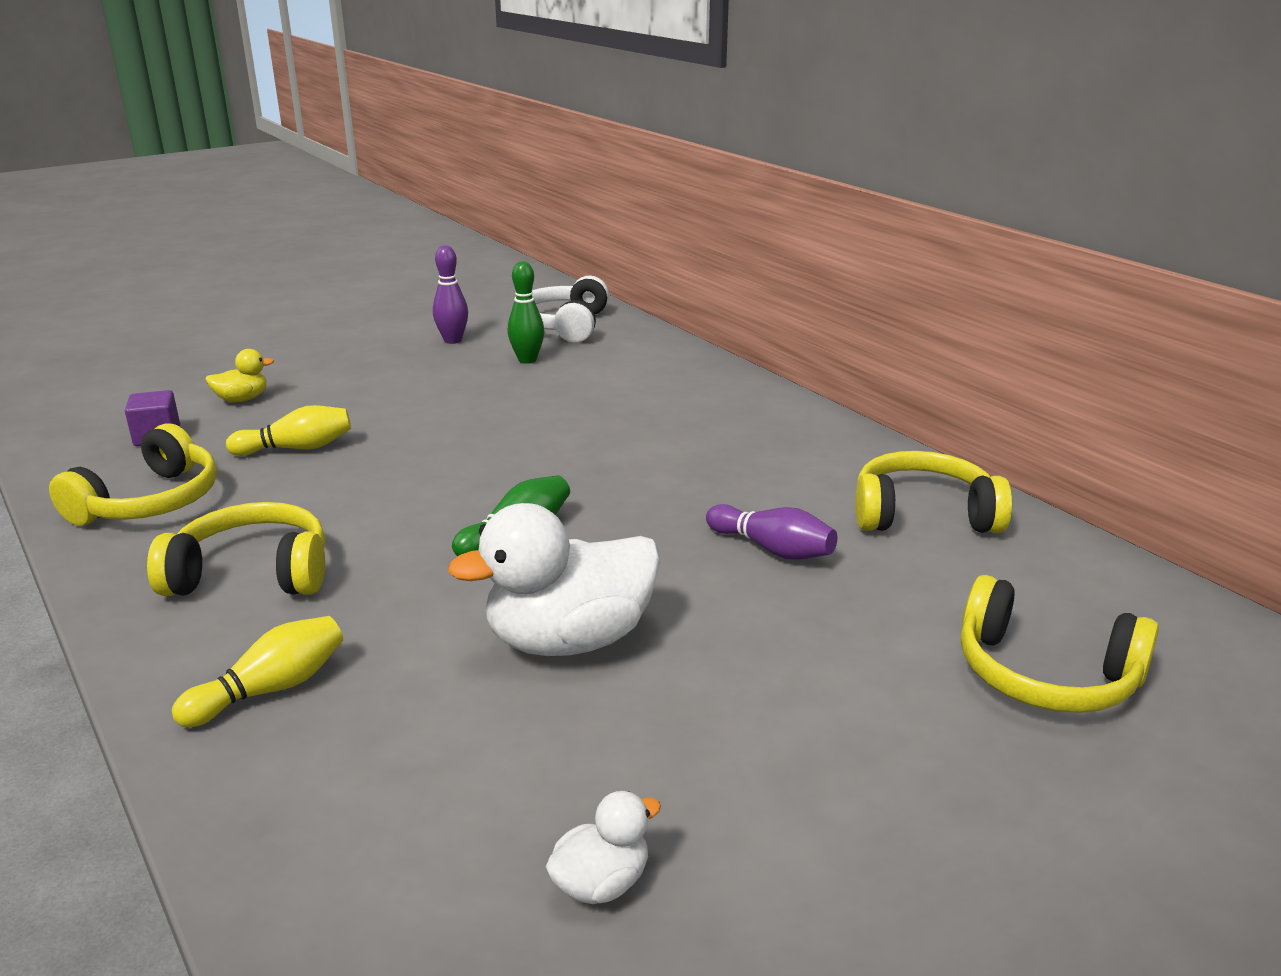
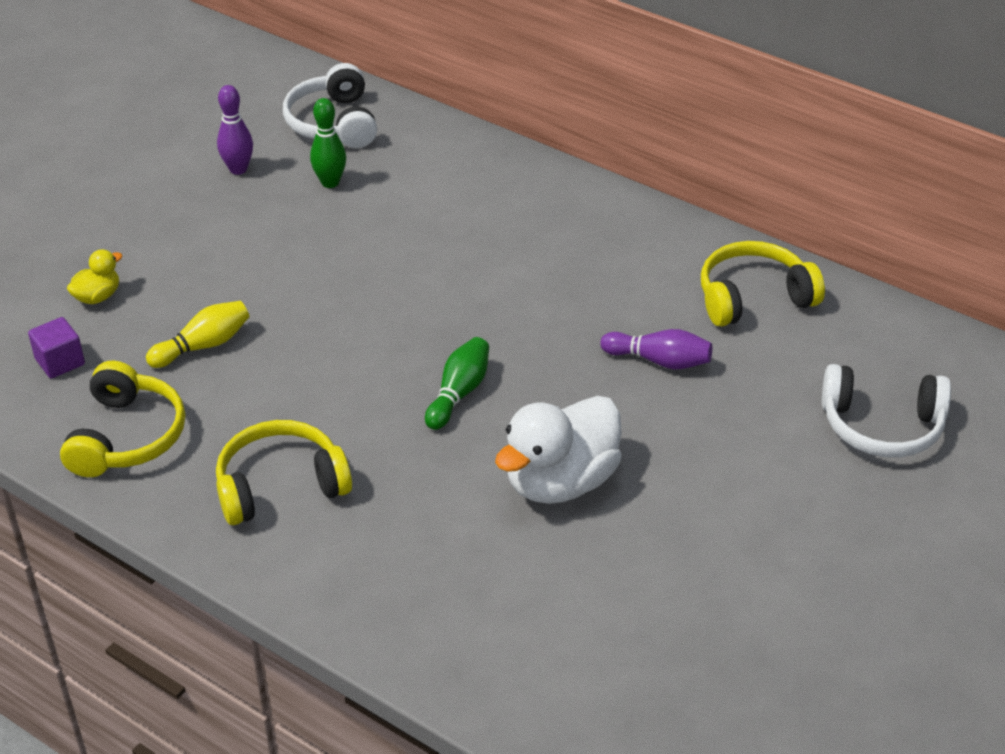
camera: 20 degrees left, 15 degrees up
yellow bowling pin [172,616,343,727] -> none
white duck [545,791,661,904] -> none
yellow headphones [961,575,1159,713] -> white headphones [822,364,951,458]

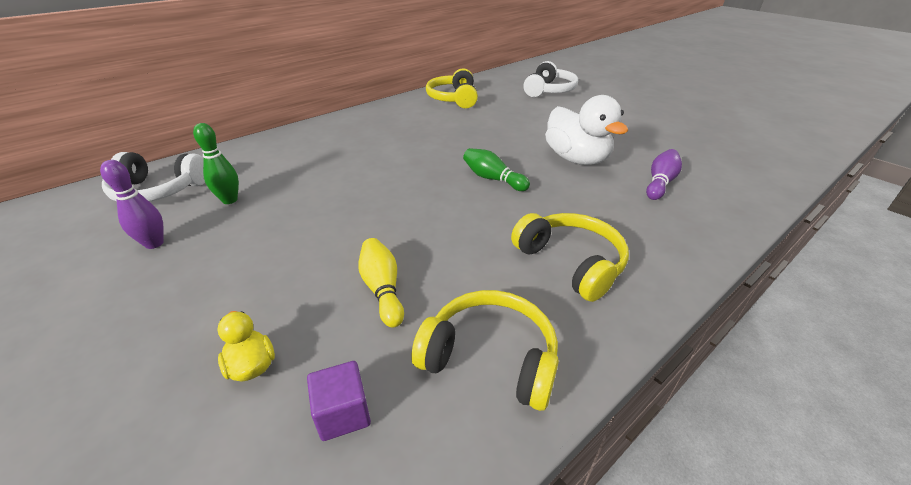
camera: 75 degrees left, 5 degrees down
yellow headphones [216,420,352,525] -> yellow headphones turned 150 degrees clockwise [511,213,629,302]
purple bowling pin [600,329,712,370] -> purple bowling pin moved to [646,149,682,200]

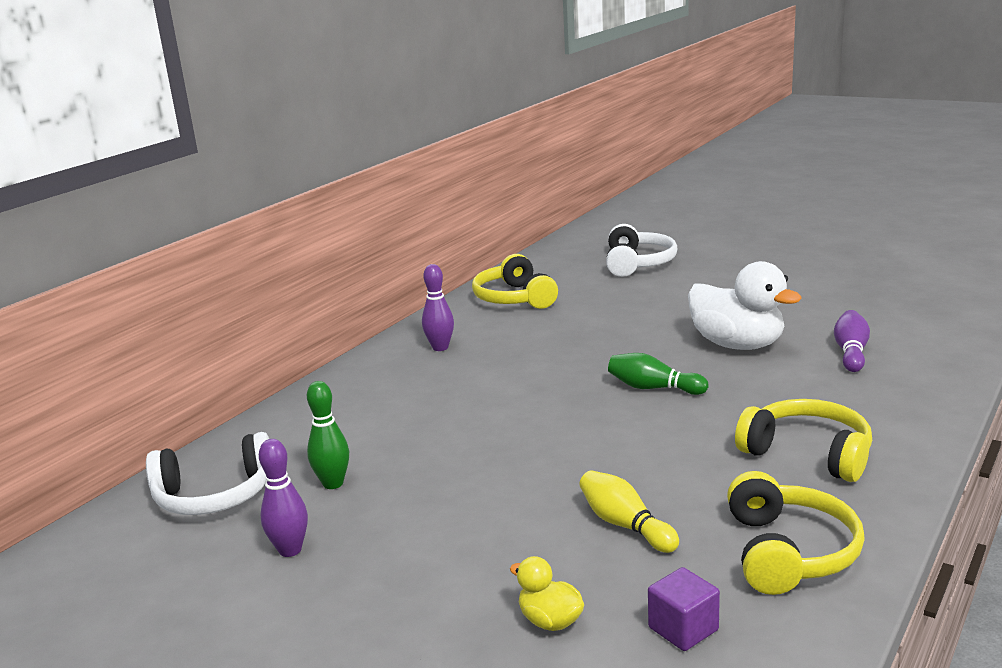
camera: 15 degrees left, 15 degrees down
yellow headphones [411,290,559,411] -> yellow headphones turned 90 degrees clockwise [727,471,865,595]
none -> purple bowling pin [422,264,454,351]

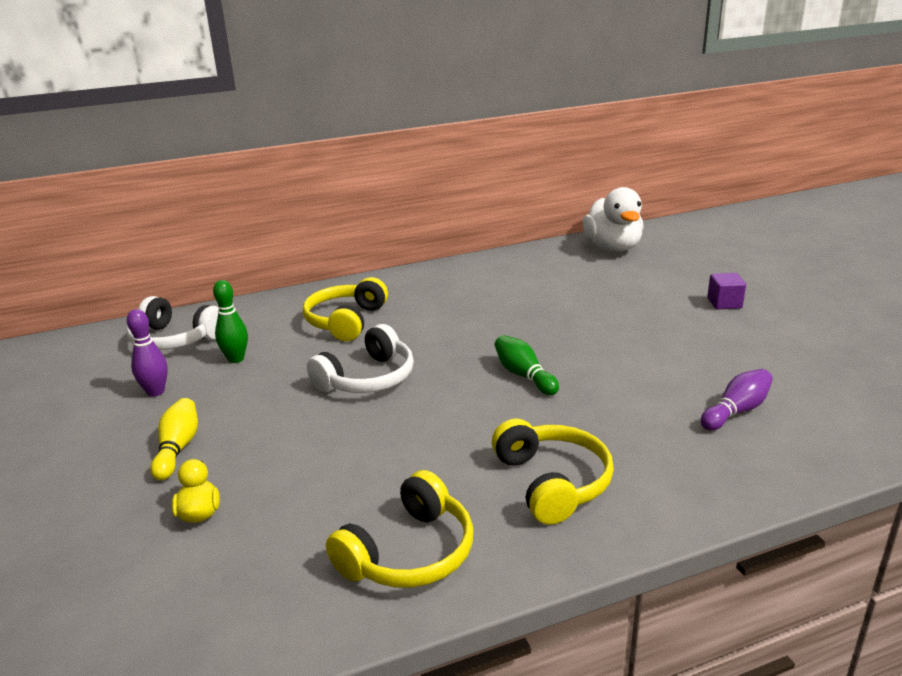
camera: 35 degrees right, 5 degrees up
purple bowling pin [422,264,454,351] -> none
yellow headphones [472,254,558,309] -> yellow headphones moved to [303,277,388,341]
yellow bowling pin [579,470,679,553] -> yellow bowling pin moved to [150,398,198,480]
white headphones [606,224,678,277] -> white headphones moved to [307,324,414,393]
purple cube [648,567,720,651] -> purple cube moved to [707,273,746,310]
white duck [688,261,802,350] -> white duck moved to [582,187,644,252]

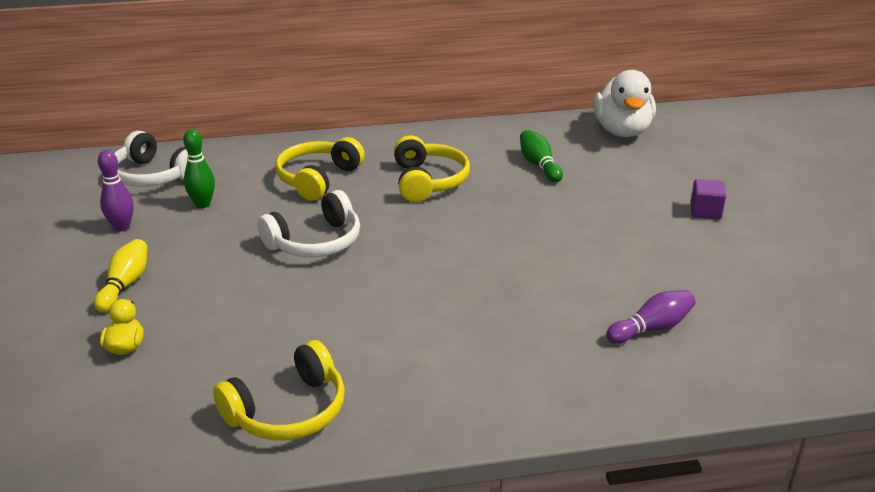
camera: 10 degrees right, 5 degrees up
yellow headphones [492,418,614,525] -> yellow headphones moved to [394,135,470,202]
green bowling pin [495,335,559,395] -> green bowling pin moved to [520,130,563,182]

